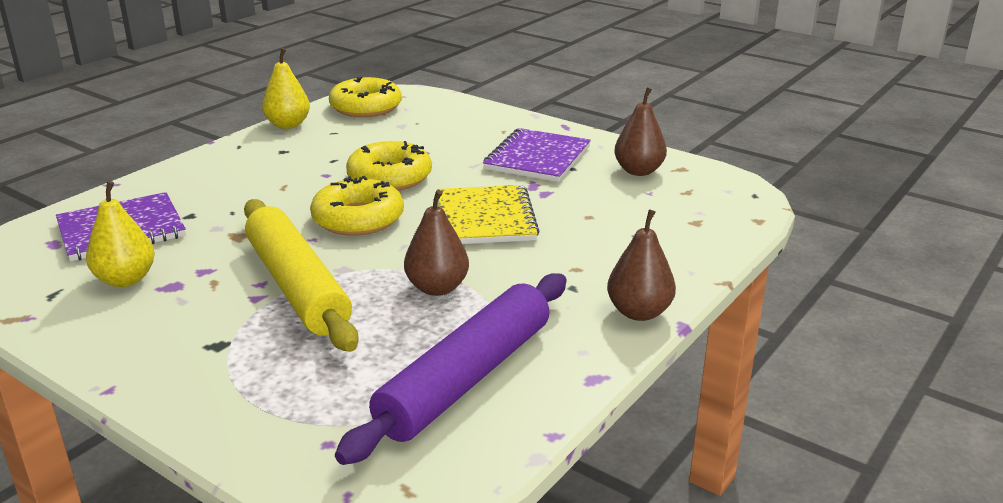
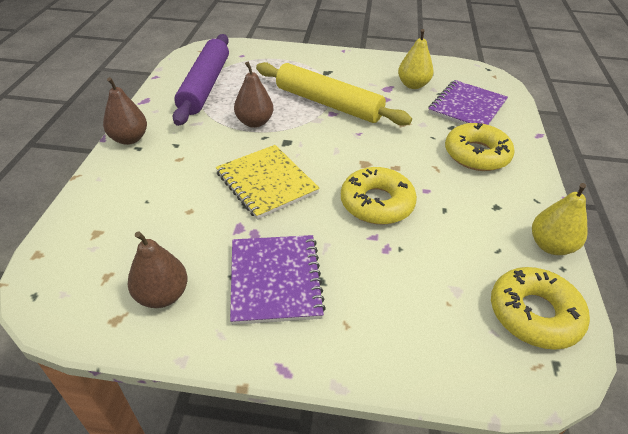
camera: 150 degrees right, 15 degrees up
yellow donut [310,176,404,236] -> yellow donut moved to [445,123,515,171]

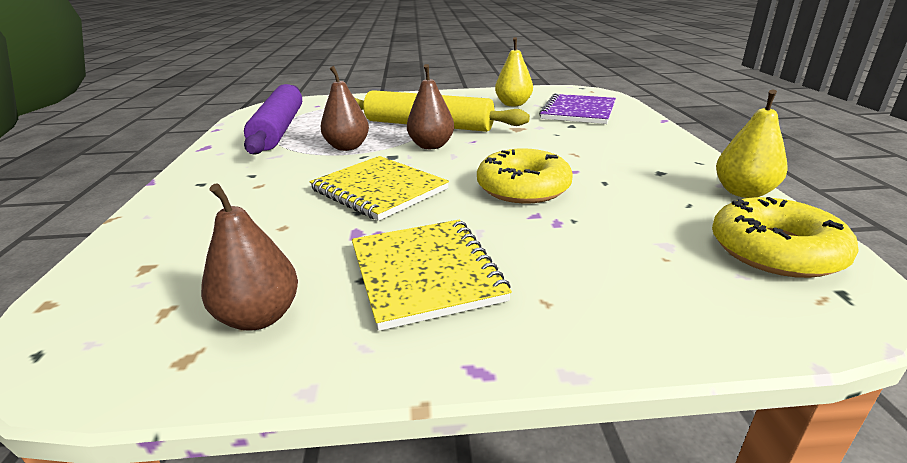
camera: 10 degrees left, 15 degrees down
brown pear [103,77,147,145] -> brown pear moved to [407,64,454,149]
purple notebook [230,235,326,325] -> yellow notebook [352,220,512,331]
yellow donut [445,123,515,171] -> none

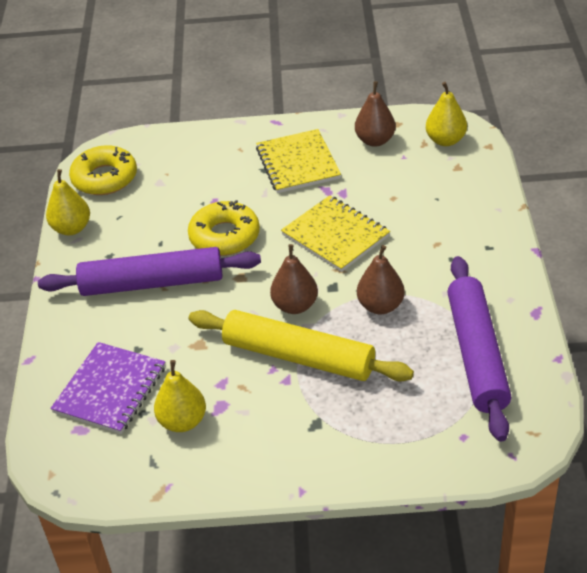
camera: 175 degrees left, 15 degrees up
none -> purple rolling pin [38,247,261,296]
none -> yellow pear [426,82,467,146]

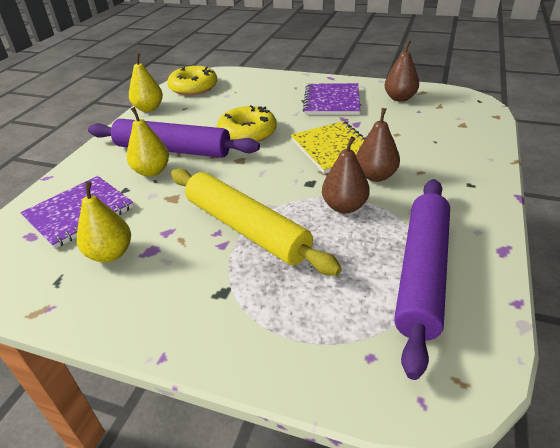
camera: 20 degrees right, 5 degrees down
yellow notebook [256,129,341,193] -> purple notebook [303,83,360,115]
brown pear [270,244,318,314] -> brown pear moved to [356,108,400,182]
yellow pear [426,82,467,146] -> yellow pear moved to [127,107,169,177]

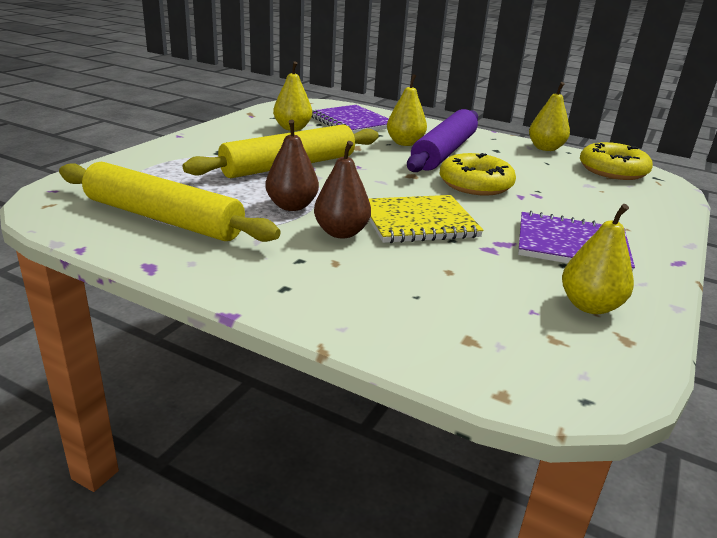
camera: 95 degrees right, 10 degrees down
brown pear [385,40,419,102] -> yellow pear [562,204,634,314]
purple rolling pin [394,179,450,380] -> yellow rolling pin [59,162,281,242]

